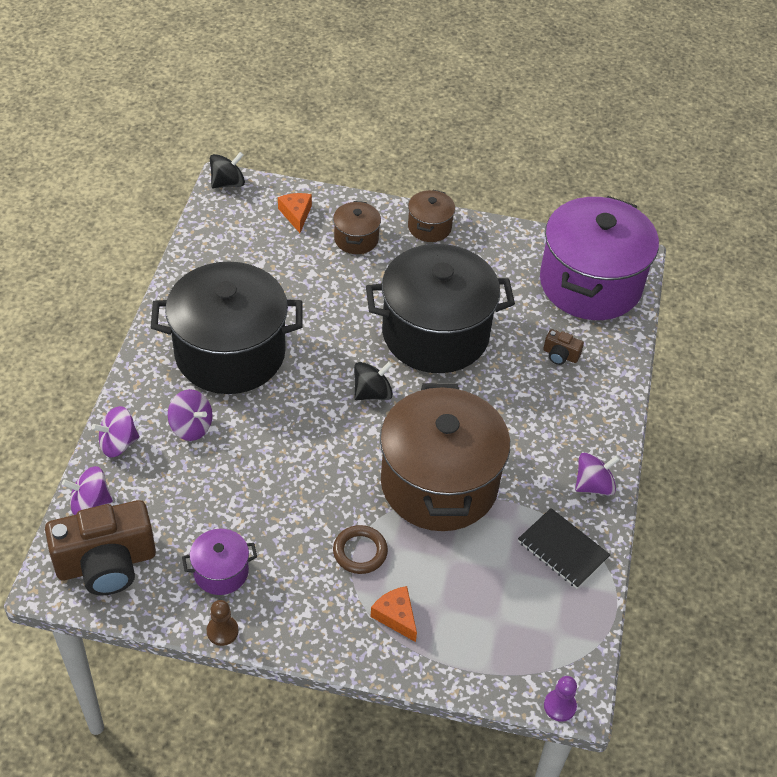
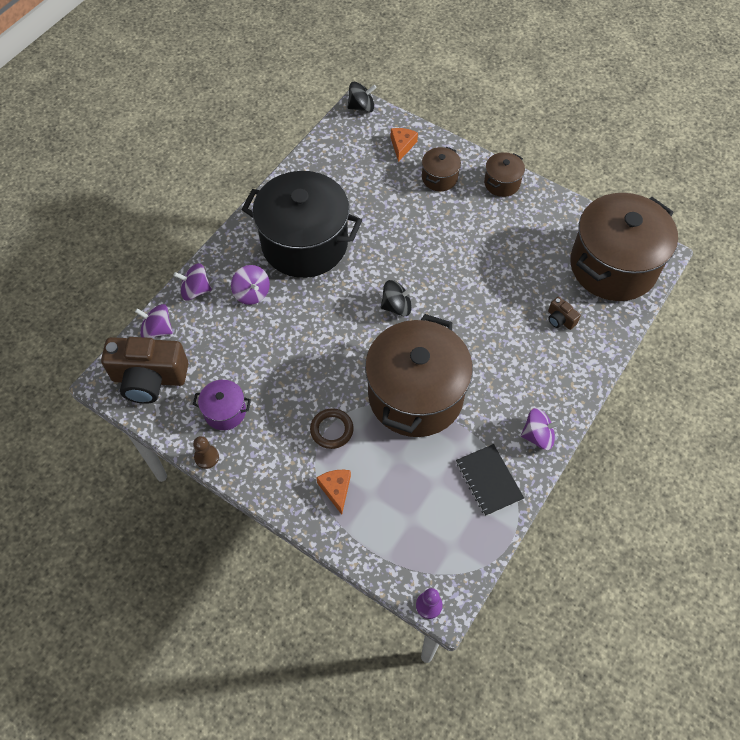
camera: 25 degrees right, 10 degrees up
black pot [366,244,515,373] -> none
purple pot [540,196,659,320] -> brown pot [570,193,678,301]

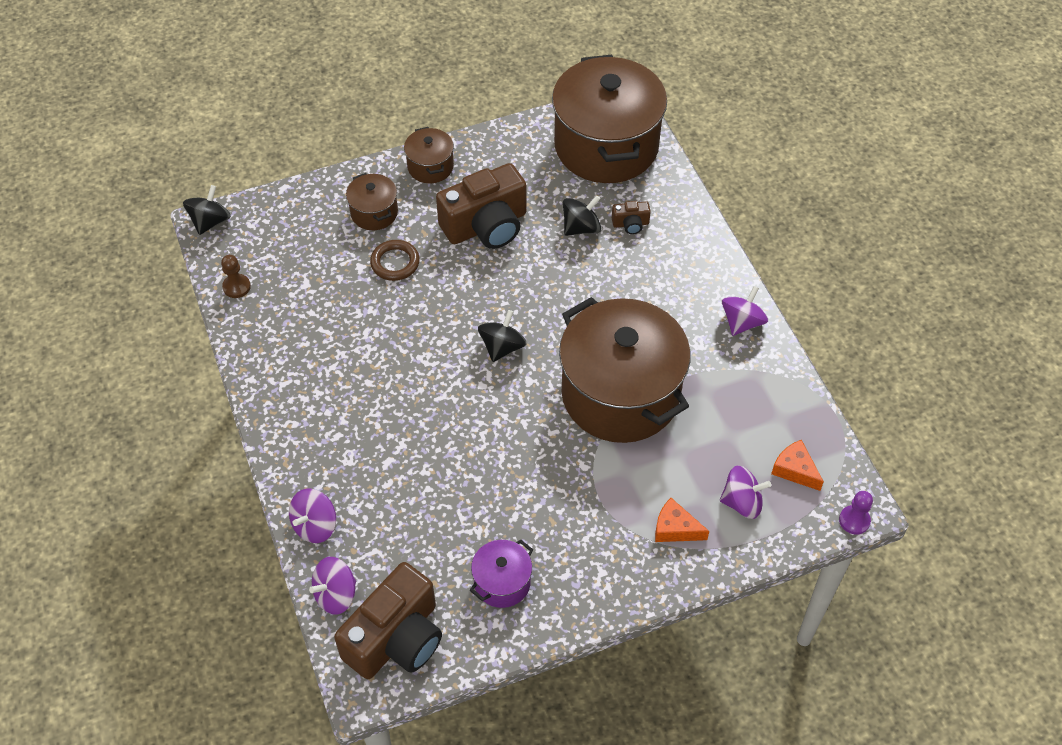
camera: 55 degrees left, 5 degrees down
brown pawn [193,436,219,469] -> brown pawn moved to [221,255,251,298]
purple spinning top [231,265,270,305] -> purple spinning top moved to [720,465,771,519]
black pot [241,171,362,278] -> none
brown ring [310,408,354,449] -> brown ring moved to [370,240,420,281]
orange cheese [390,128,418,162] -> orange cheese moved to [771,440,824,491]
black notebook [456,444,524,516] -> none
none -> brown camera [436,163,527,249]
none -> black spinning top [563,195,601,236]

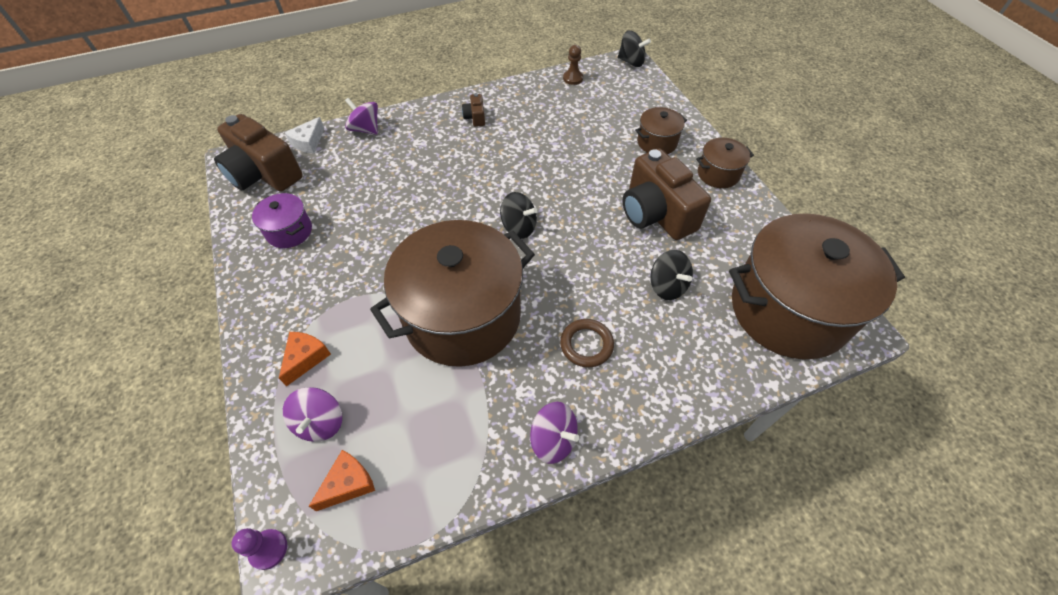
camera: 90 degrees right, 0 degrees up
purple spinning top [309,557,356,615] -> white cheese [285,117,325,154]
brown ring [370,240,420,281] -> brown ring moved to [560,319,614,368]
brown camera [612,201,651,234] -> brown camera moved to [462,93,485,127]

